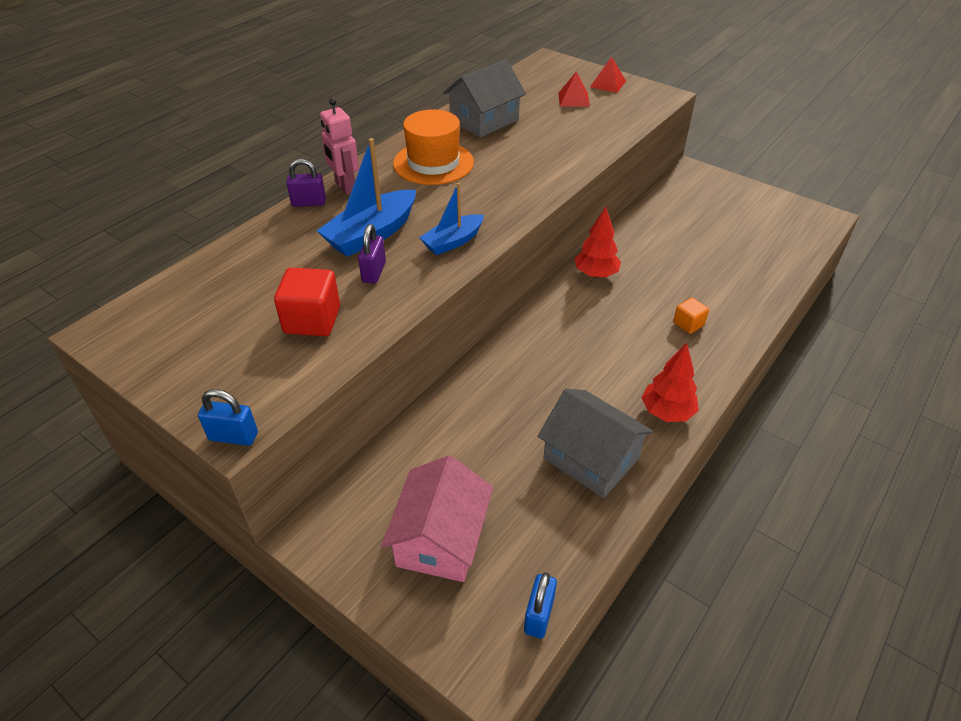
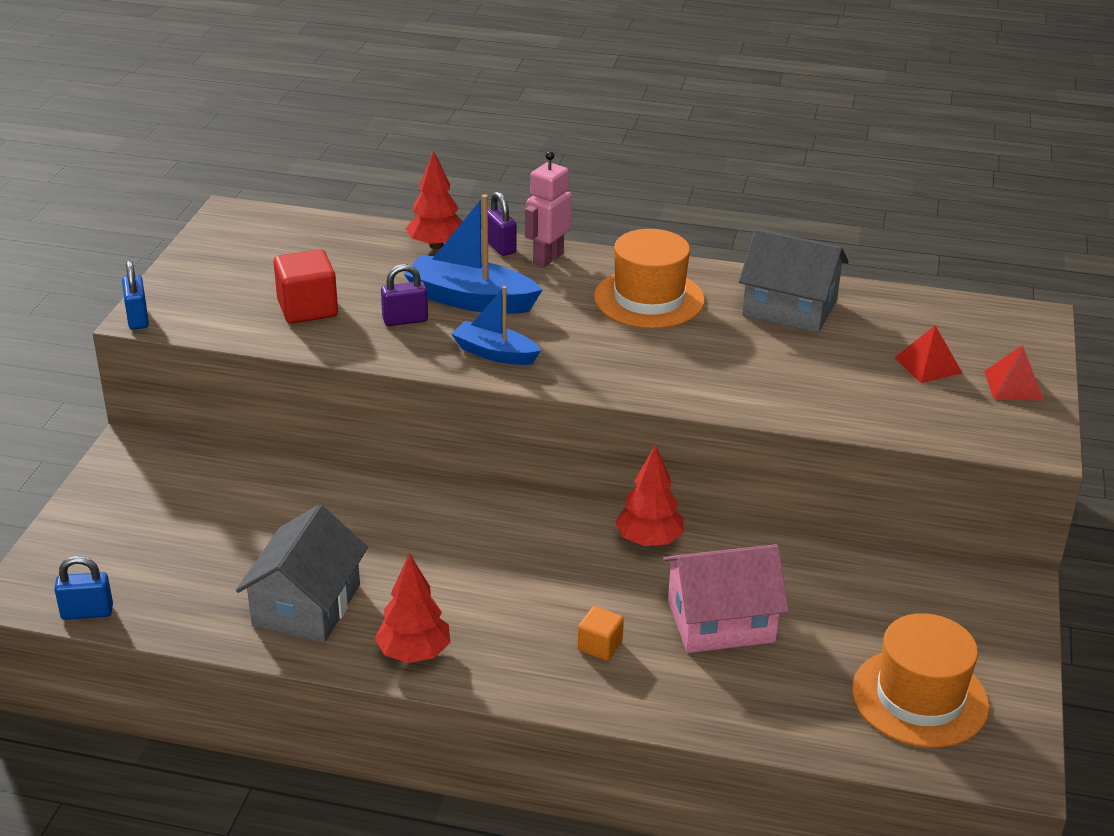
camera: 65 degrees right, 10 degrees down
pink house [381,455,493,582] -> pink house moved to [663,544,789,653]
none -> red tree [405,150,463,249]
none -> orange hat [852,613,989,748]

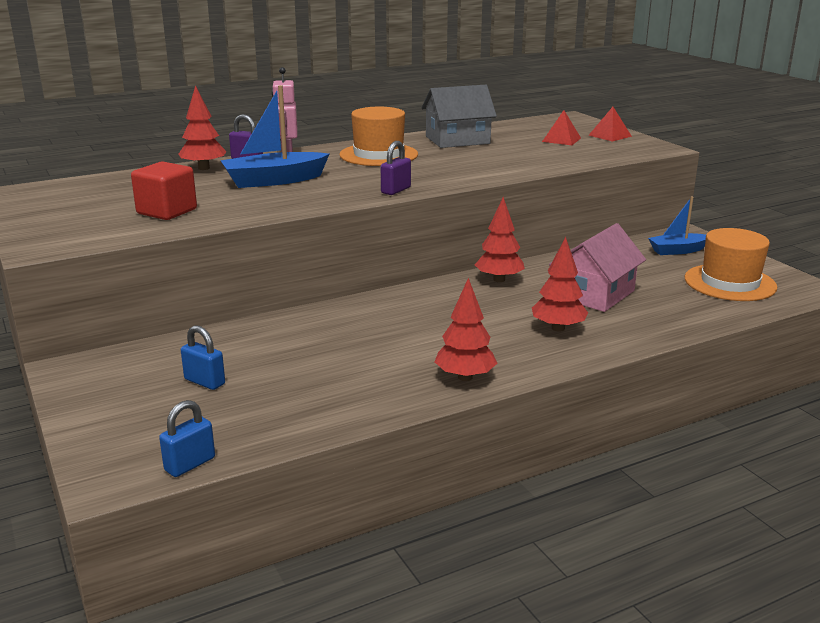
camera: 40 degrees left, 10 degrees down
blue padlock [122,261,149,330] -> blue padlock moved to [181,325,225,390]
grey house [236,504,368,643] -> none
purple padlock [381,264,428,326] -> purple padlock moved to [381,141,411,195]
blue boat [452,286,541,365] -> blue boat moved to [648,196,706,255]
orange cube [578,606,624,661] -> red tree [532,237,588,332]

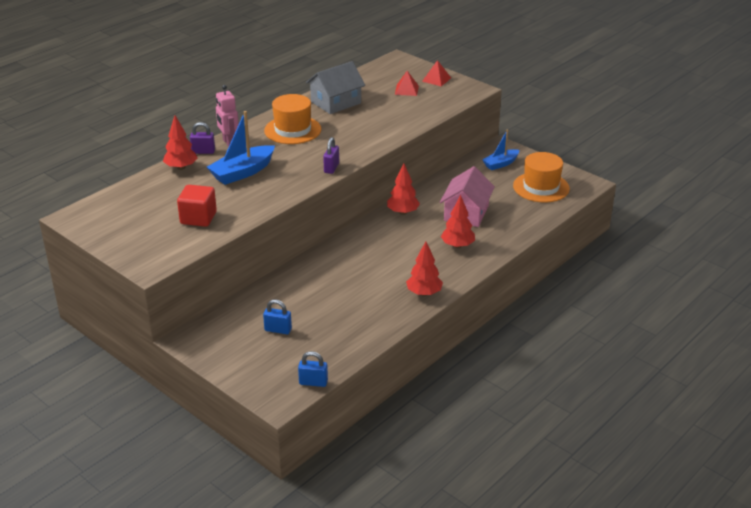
camera: 20 degrees left, 10 degrees up
blue padlock [159,400,215,477] -> blue padlock turned 75 degrees clockwise [298,351,328,387]

